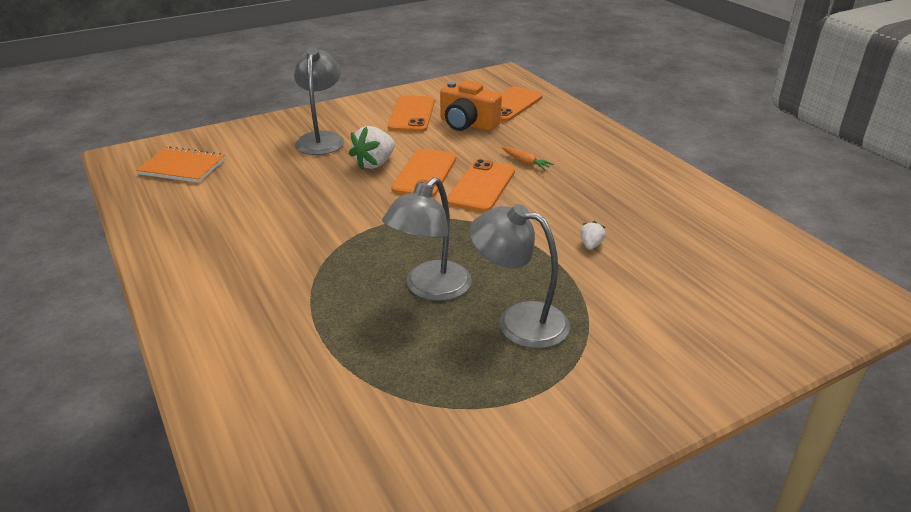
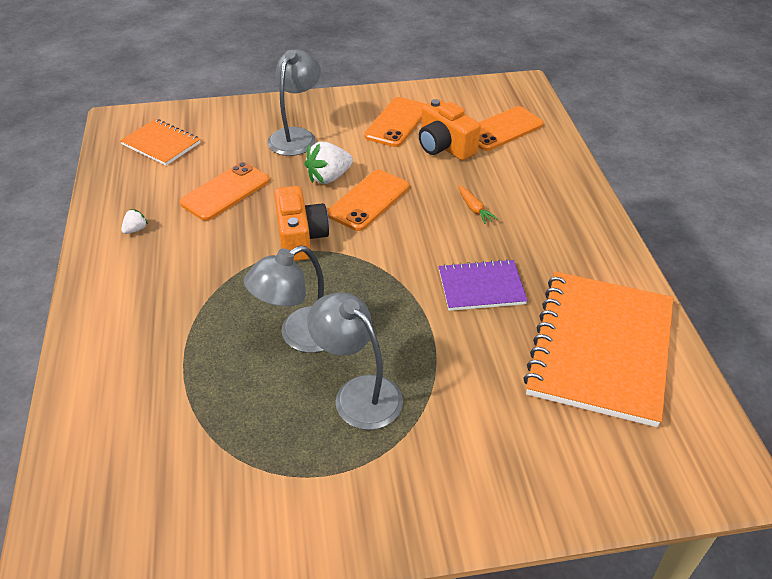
camera: 20 degrees right, 10 degrees up
orange phone [447,159,515,212] -> orange phone moved to [179,162,270,221]
white strawberry [580,221,606,250] -> white strawberry moved to [121,209,148,234]
none -> orange camera [274,186,329,261]
none -> purple notebook [439,259,528,311]
none -> orange notebook [523,272,673,427]

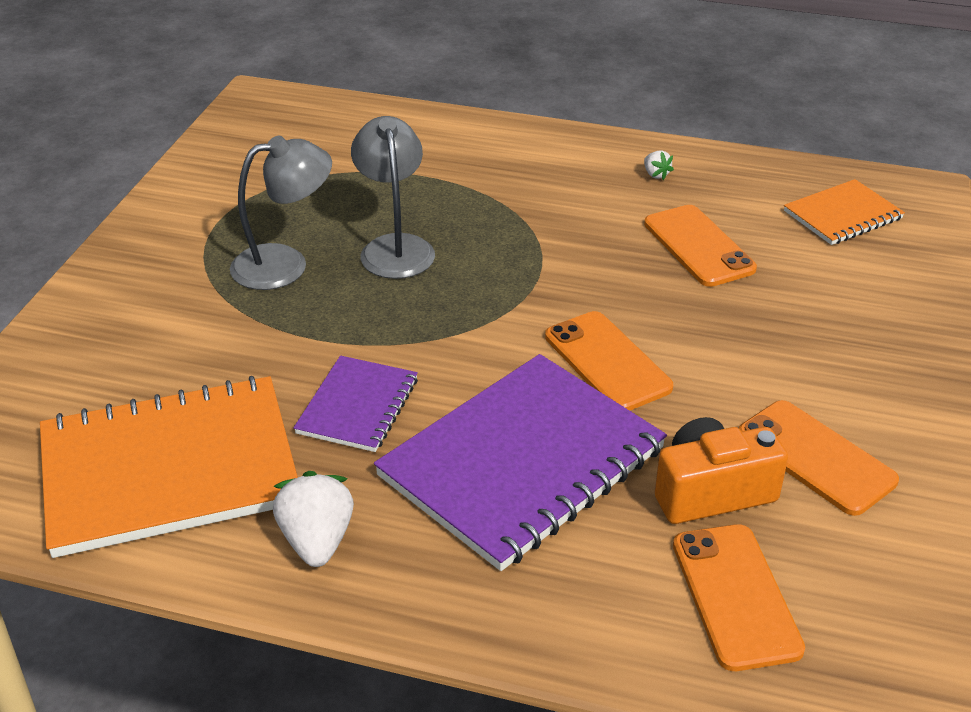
camera: 115 degrees right, 5 degrees down
grey lamp [267,49,321,156] -> none
orange camera [274,186,329,261] -> none
white strawberry [304,142,353,184] -> white strawberry moved to [273,471,354,567]
orange carrot [458,185,498,224] -> purple notebook [374,354,667,571]
orange notebook [523,272,673,427] -> orange notebook turned 60 degrees counterclockwise [40,376,298,558]

